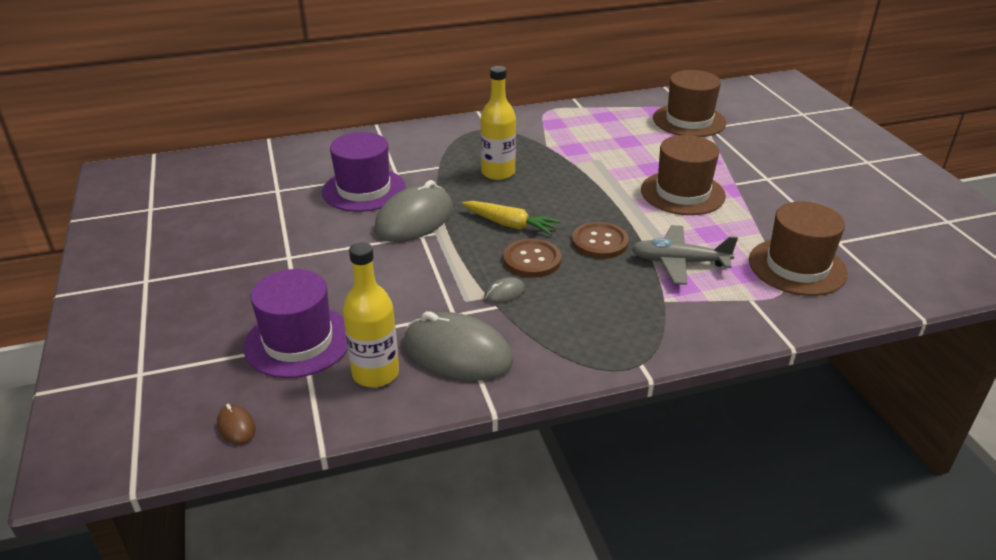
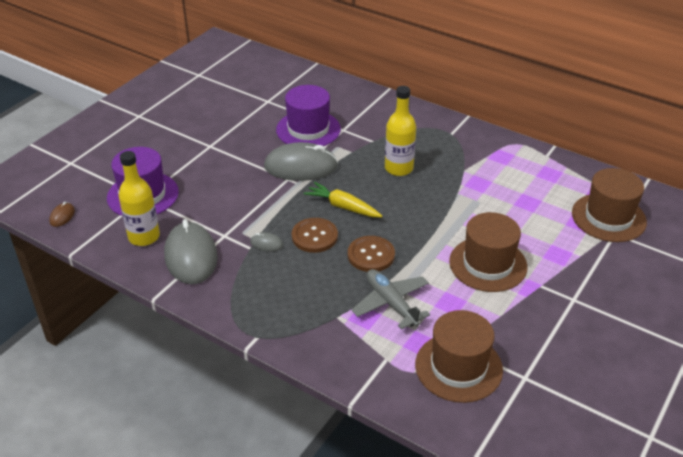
camera: 50 degrees right, 5 degrees up
yellow carrot [462,201,561,235] -> yellow carrot turned 135 degrees clockwise [304,182,382,217]

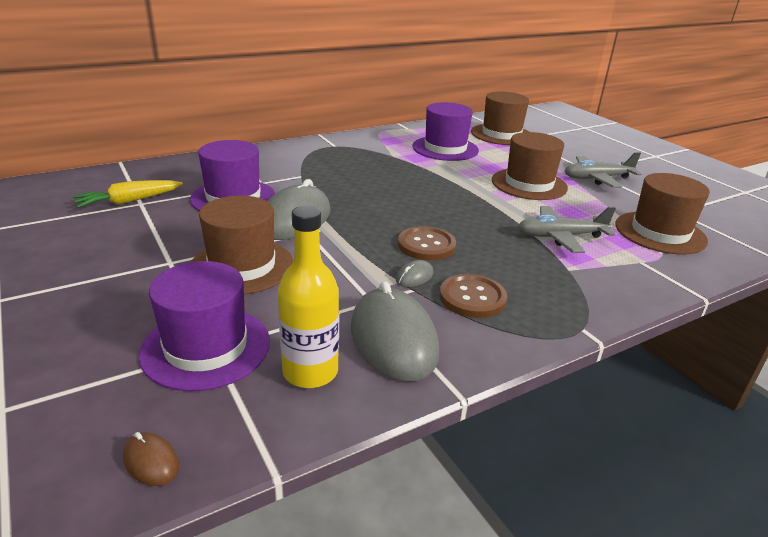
camera: 65 degrees left, 10 degrees down
grey mouse [164,219,218,284] -> grey mouse turned 60 degrees clockwise [351,281,439,382]
yellow carrot [304,182,382,217] -> yellow carrot moved to [73,180,183,208]
brown button [348,236,395,272] -> brown button moved to [440,274,507,318]
yellow bottle [385,86,416,176] -> none
none -> brown hat [191,195,293,294]
none -> purple hat [412,102,479,161]
none -> grey plane [565,152,641,188]

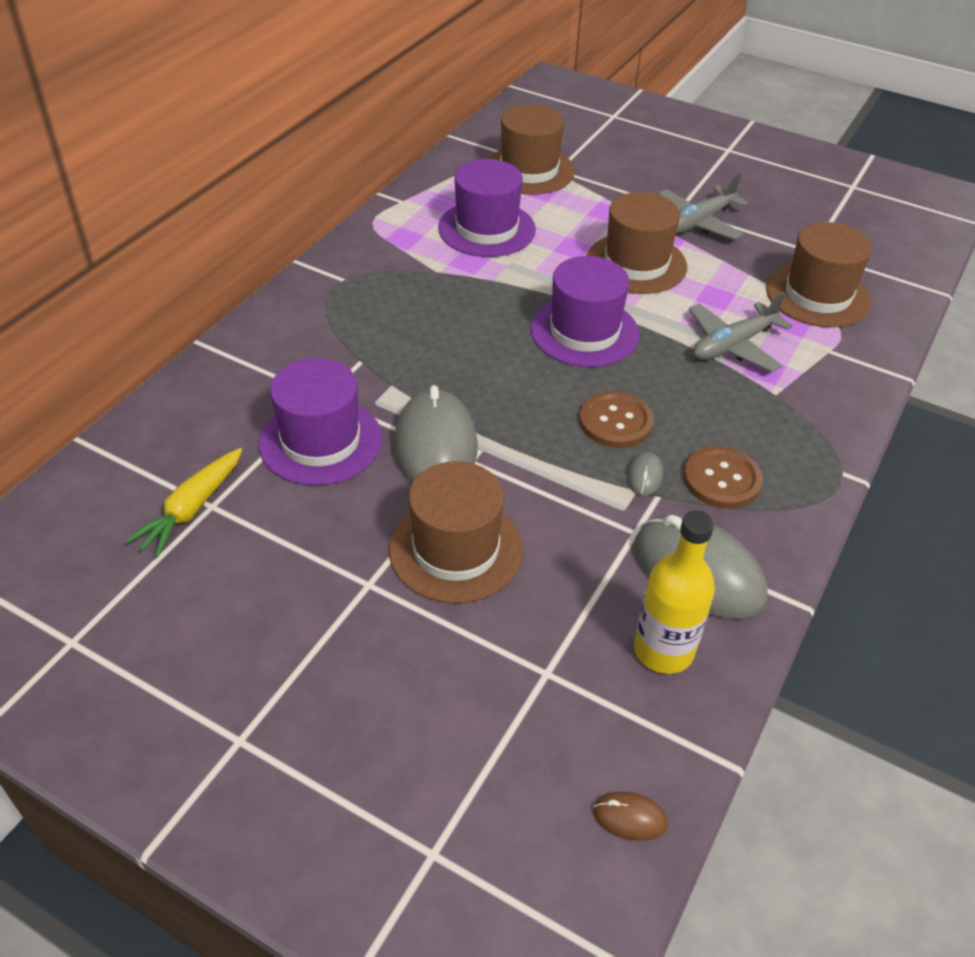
camera: 30 degrees left, 15 degrees up
purple hat [139,261,270,391] -> purple hat moved to [530,256,639,367]

